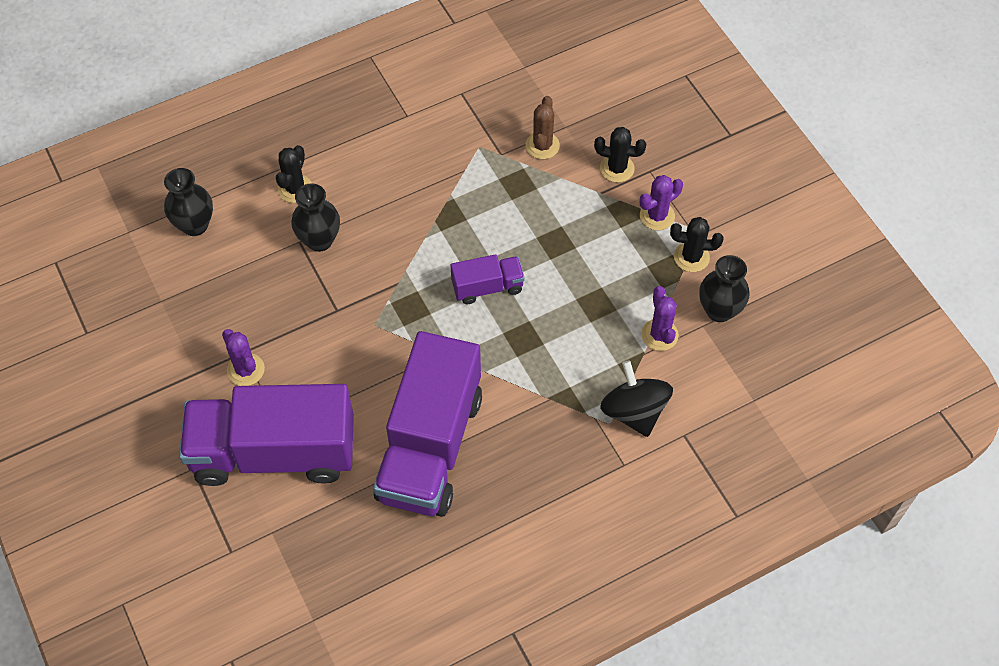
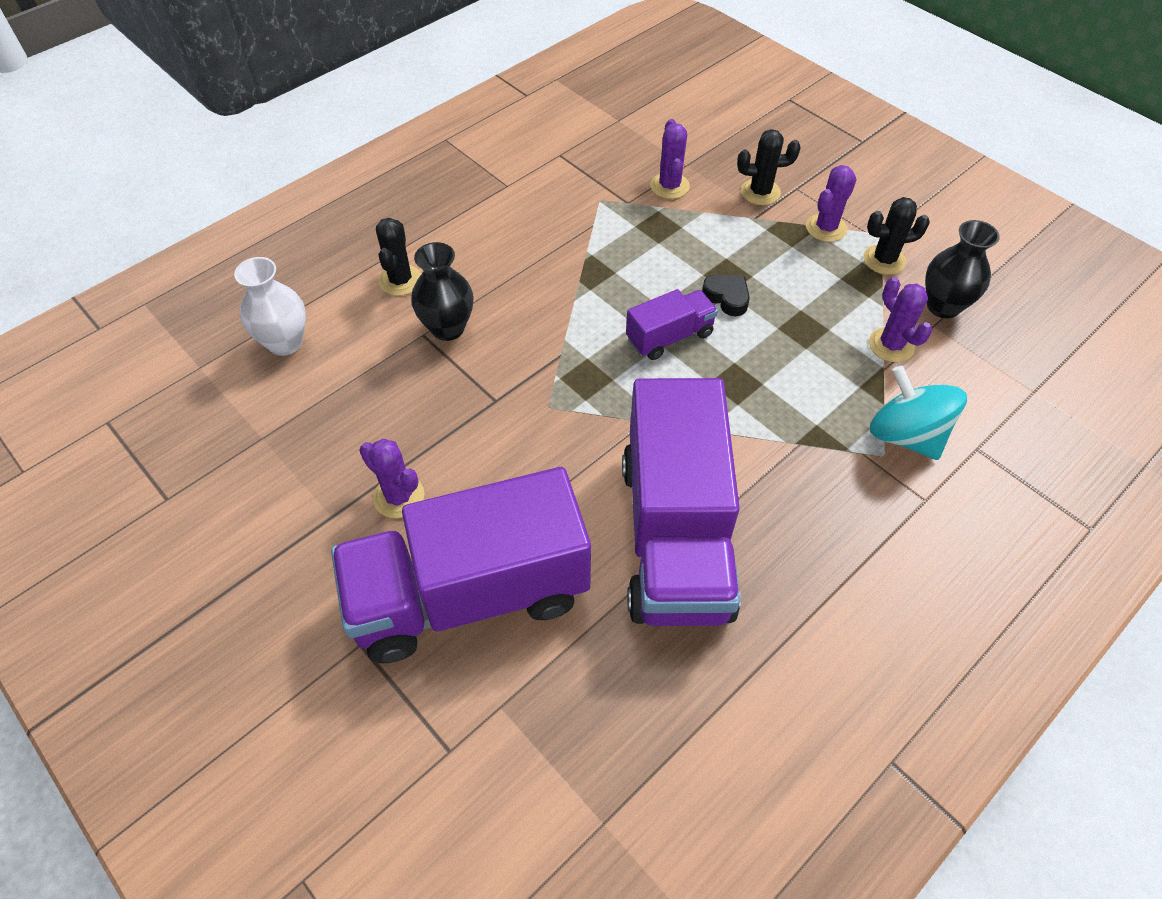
camera: 15 degrees left, 5 degrees down
black vase [164,168,213,236] -> white vase [234,257,306,356]
brown cactus [526,96,560,159] -> purple cactus [650,119,690,199]
black spinning top [600,361,673,437] -> turquoise spinning top [870,365,967,460]
none -> black heart [702,275,750,317]

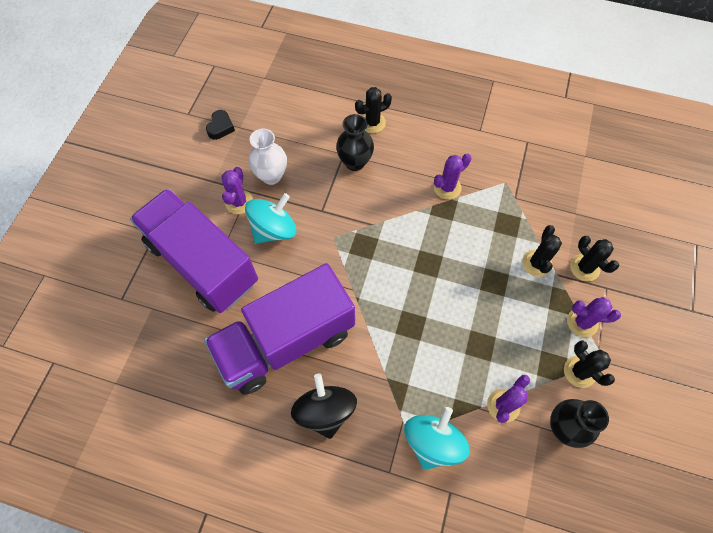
camera: 60 degrees right, 10 degrees up
white vase [234,257,306,356] -> white vase moved to [249,129,287,185]
purple truck [626,289,718,360] -> none
purple cactus [650,119,690,199] -> purple cactus moved to [434,154,471,200]
black heart [702,275,750,317] -> black heart moved to [206,110,235,140]
none -> turquoise spinning top [245,193,297,244]
none -> black spinning top [291,374,357,439]
none -> black cactus [522,225,562,277]

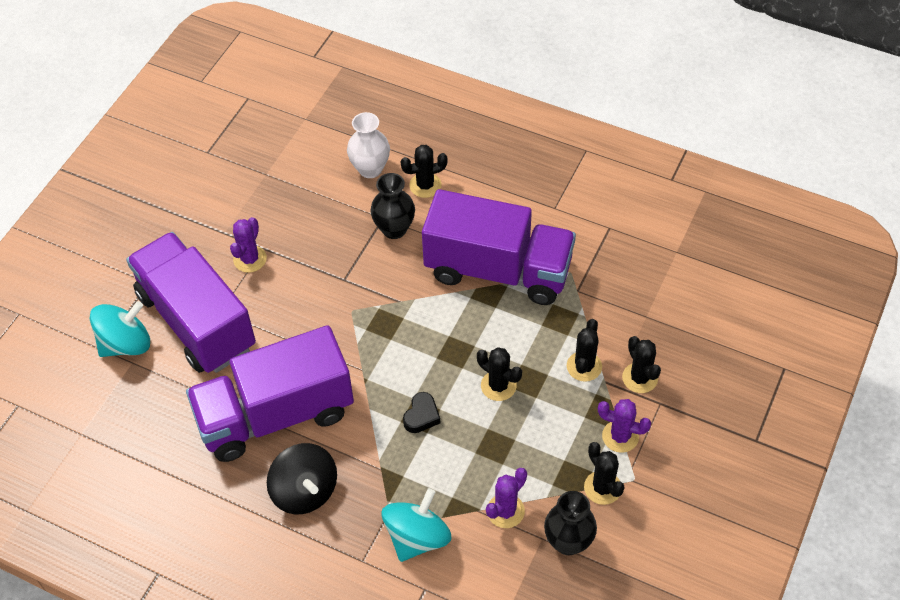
camera: 10 degrees right, 10 degrees down
black heart [206,110,235,140] -> black heart moved to [403,392,440,433]
turquoise spinning top [245,193,297,244] -> turquoise spinning top moved to [90,301,150,357]
white vase [249,129,287,185] -> white vase moved to [347,112,390,178]
black spinning top [291,374,357,439] -> black spinning top turned 150 degrees clockwise [267,443,337,514]
purple cactus [434,154,471,200] -> purple truck [422,189,576,305]
none -> black cactus [477,347,522,401]

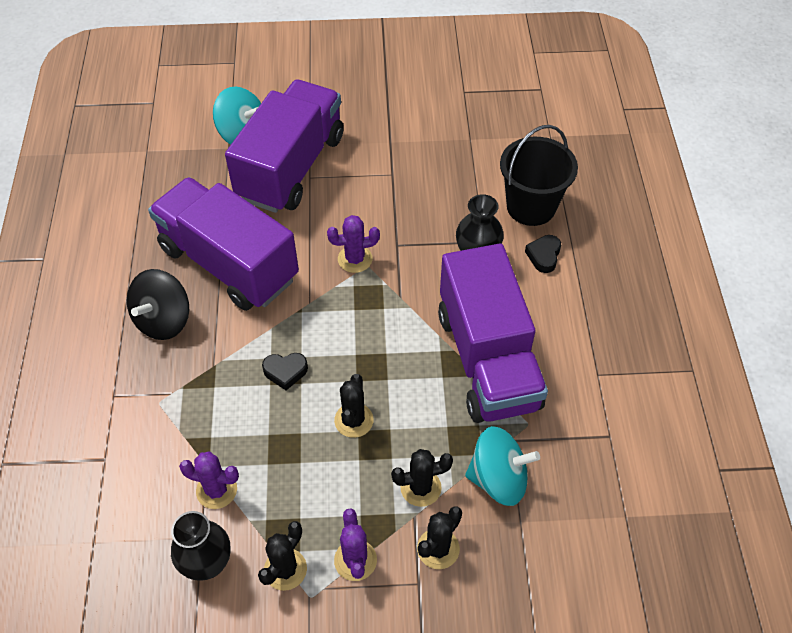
camera: 60 degrees right, 0 degrees up
purple cactus [230,217,267,273] -> purple cactus moved to [327,215,380,273]
white vase [347,112,390,178] -> black bucket [500,125,578,226]
turquoise spinning top [382,488,451,562] -> turquoise spinning top moved to [465,426,540,506]
black cactus [401,145,448,198] -> black heart [525,235,561,273]

